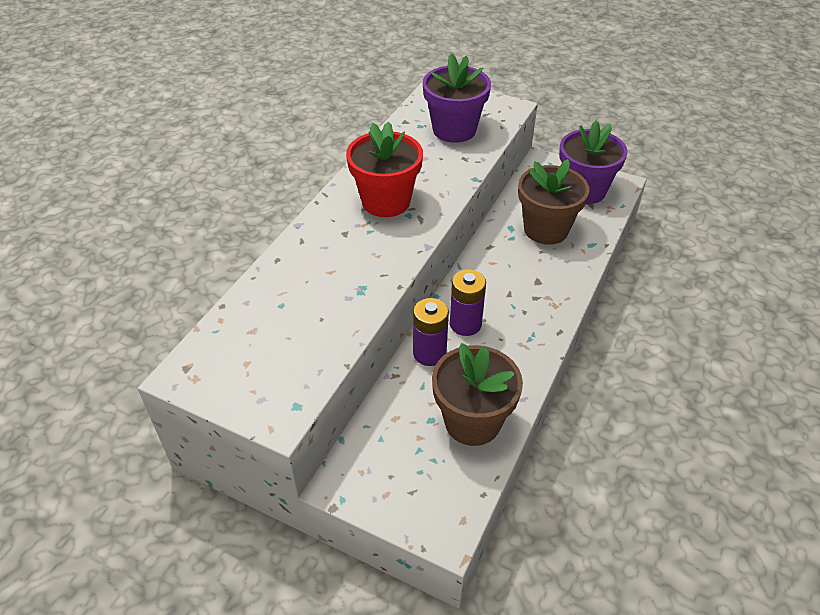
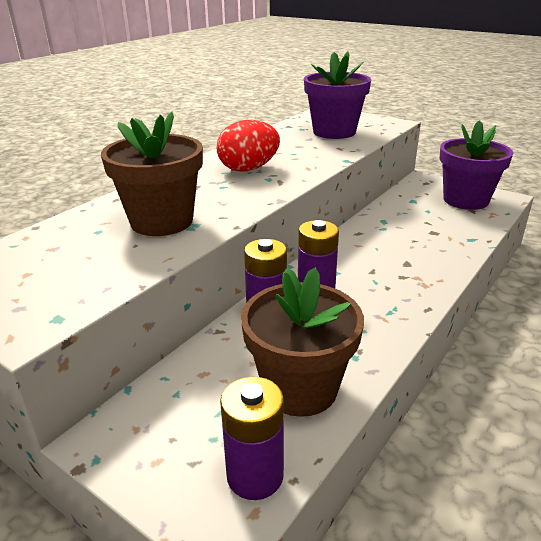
camera: 10 degrees right, 15 degrees down
red flower pot [346,122,423,217] -> red egg [217,120,280,172]
brown flower pot [518,159,590,245] -> brown flower pot moved to [101,112,203,236]
none -> purple battery [220,377,284,500]

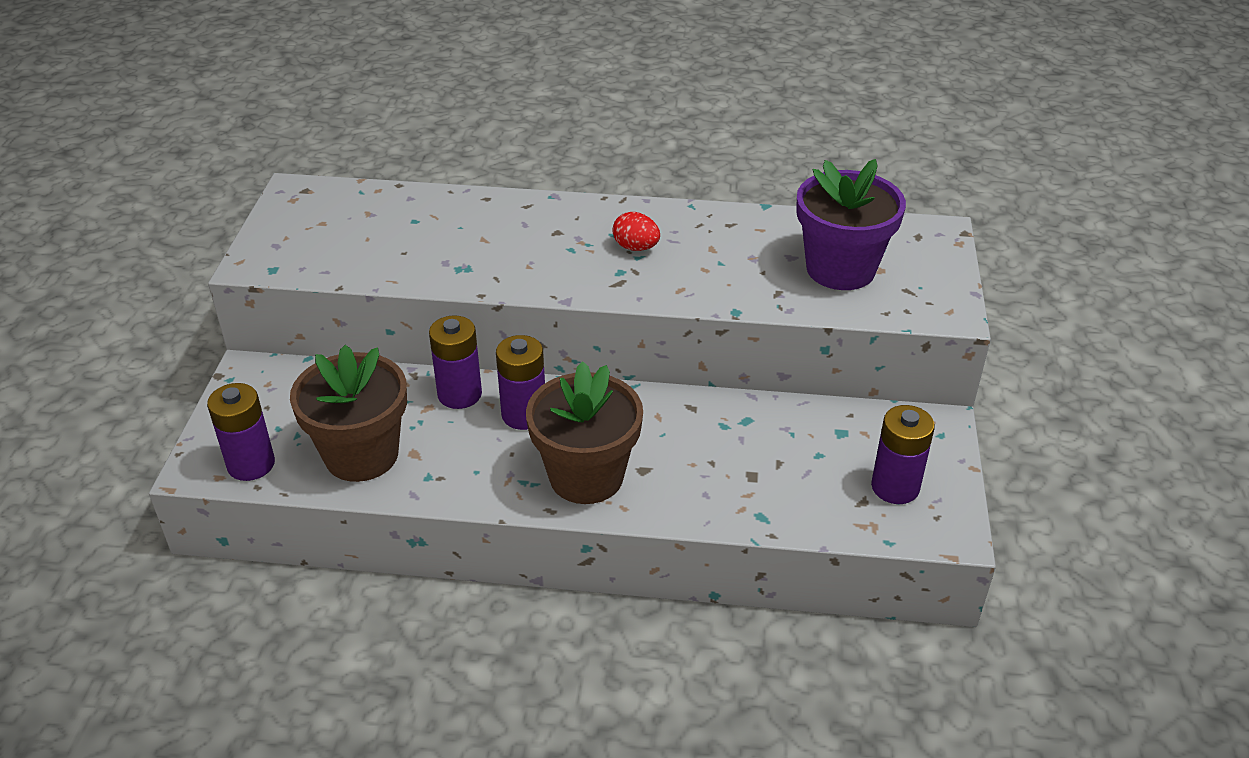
camera: 60 degrees right, 10 degrees up
brown flower pot [101,112,203,236] -> brown flower pot moved to [526,361,643,504]
red egg [217,120,280,172] -> red egg [612,212,660,251], size x0.59
purple flower pot [440,120,513,210] -> purple battery [871,405,935,504]

